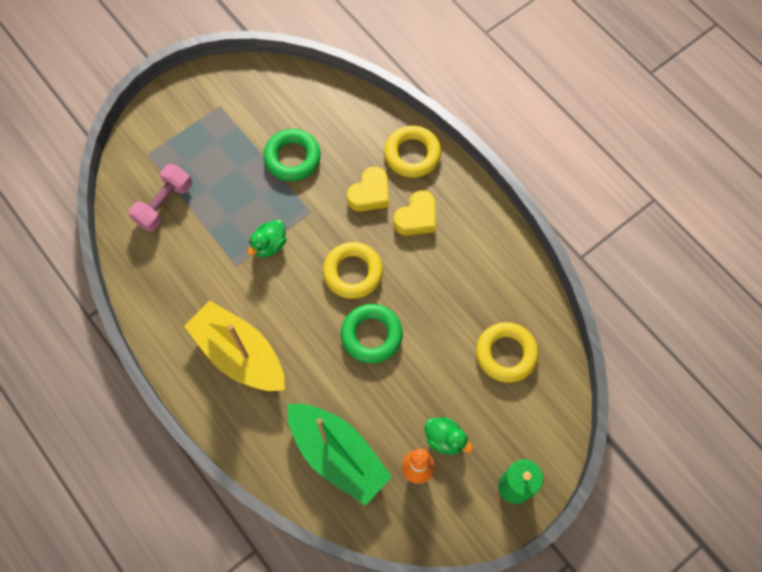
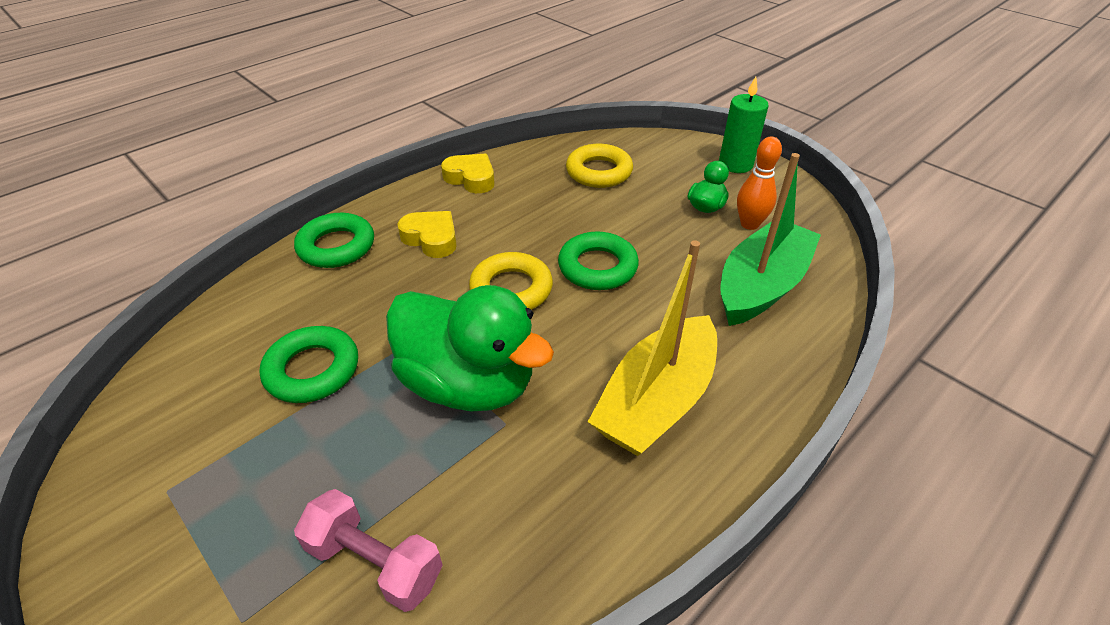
camera: 95 degrees left, 25 degrees down
green duck [247,220,286,257] -> green duck [386,285,554,411], size x2.29
yellow heart [347,166,389,212] -> yellow heart moved to [441,154,494,193]
yellow ring [384,126,441,178] -> green ring [294,213,374,268]

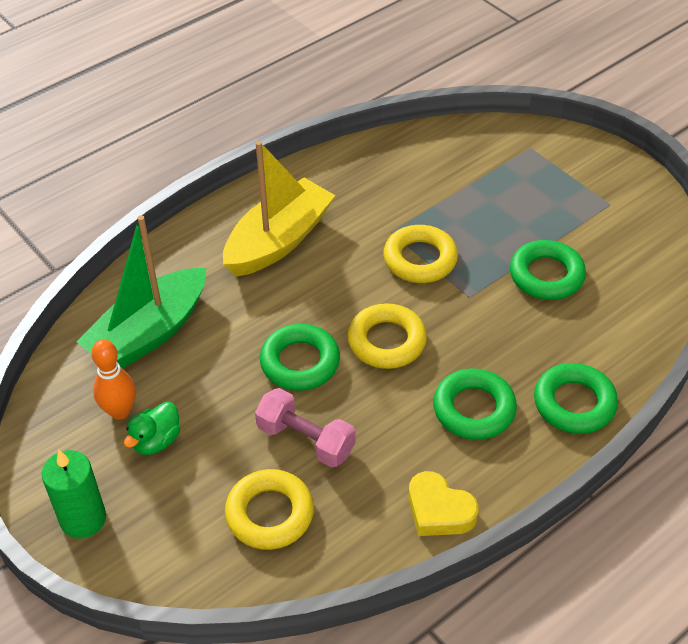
camera: 175 degrees left, 5 degrees up
pink dumbbell [294,489,443,612] -> pink dumbbell moved to [255,388,356,468]
green duck [386,285,554,411] -> yellow ring [383,225,458,283]
yellow heart [397,211,457,258] -> green ring [433,369,517,440]

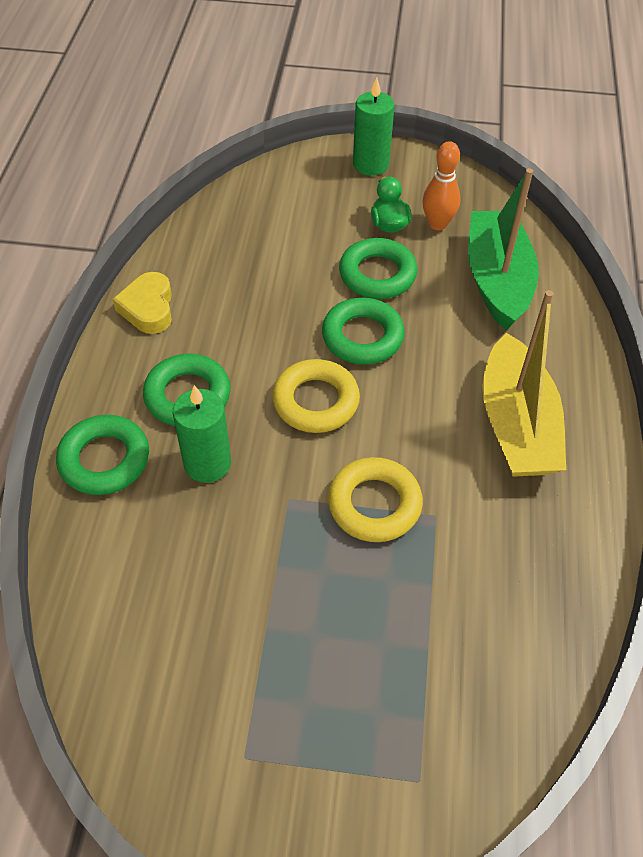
camera: 135 degrees right, 5 degrees up
yellow ring [225,469,314,550] -> none
pink dumbbell [255,388,356,468] -> none
yellow heart [409,471,478,536] -> yellow heart turned 90 degrees counterclockwise [113,272,172,334]
green ring [510,240,586,300] -> green ring moved to [339,238,417,299]
none -> green candle [173,385,231,483]

